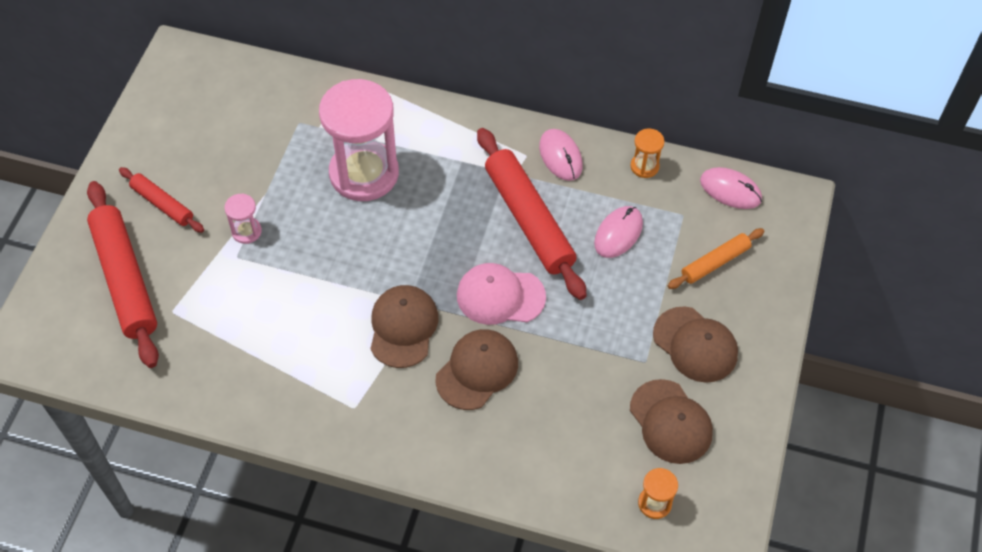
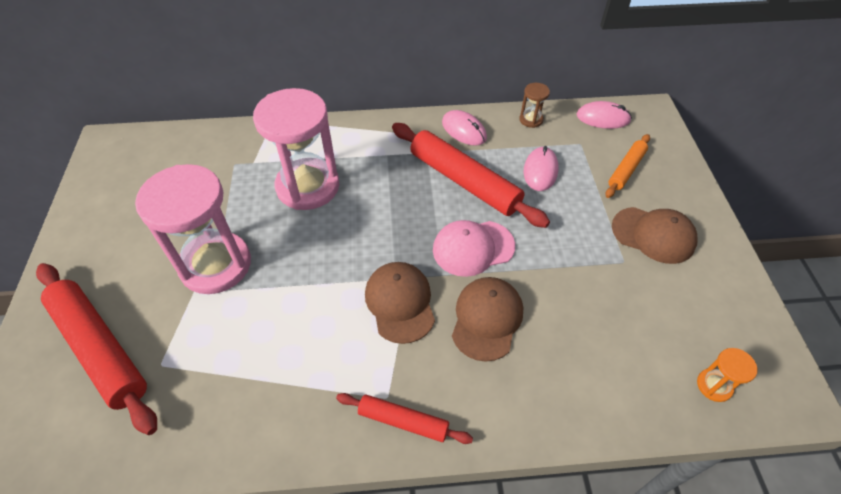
camera: 20 degrees left, 5 degrees down
red rolling pin [119,167,204,233] -> red rolling pin moved to [336,393,473,444]
pink hourglass [224,193,262,244] -> pink hourglass [135,164,251,294], size x2.39
orange hourglass [630,128,664,178] -> brown hourglass [519,83,550,128]
brown cap [630,379,713,464] -> none

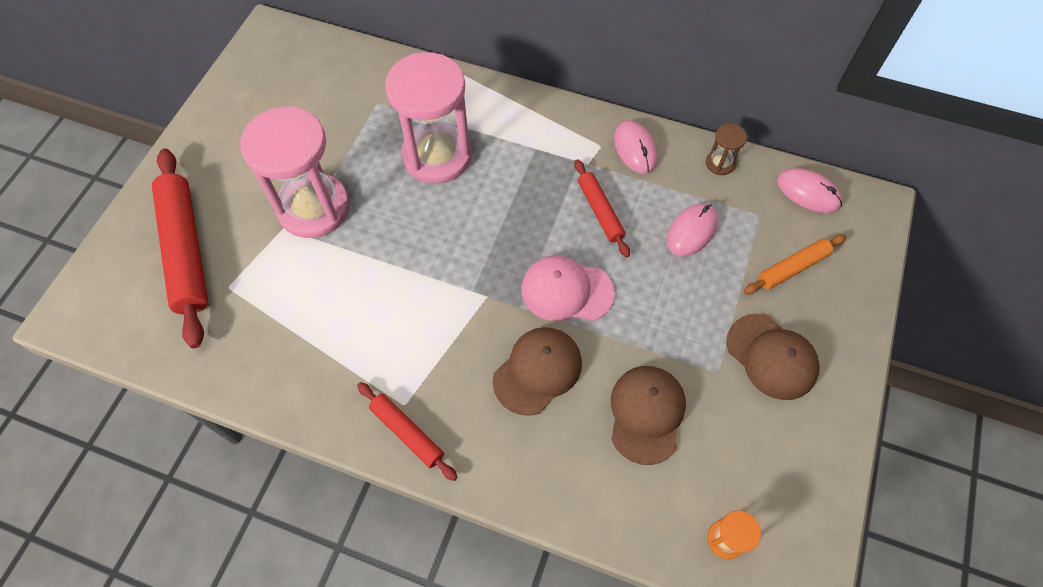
camera: 25 degrees right, 10 degrees up
brown cap [365,262,435,344] -> brown cap moved to [611,366,686,465]
red rolling pin [392,123,550,228] -> red rolling pin [574,159,630,257], size x0.53

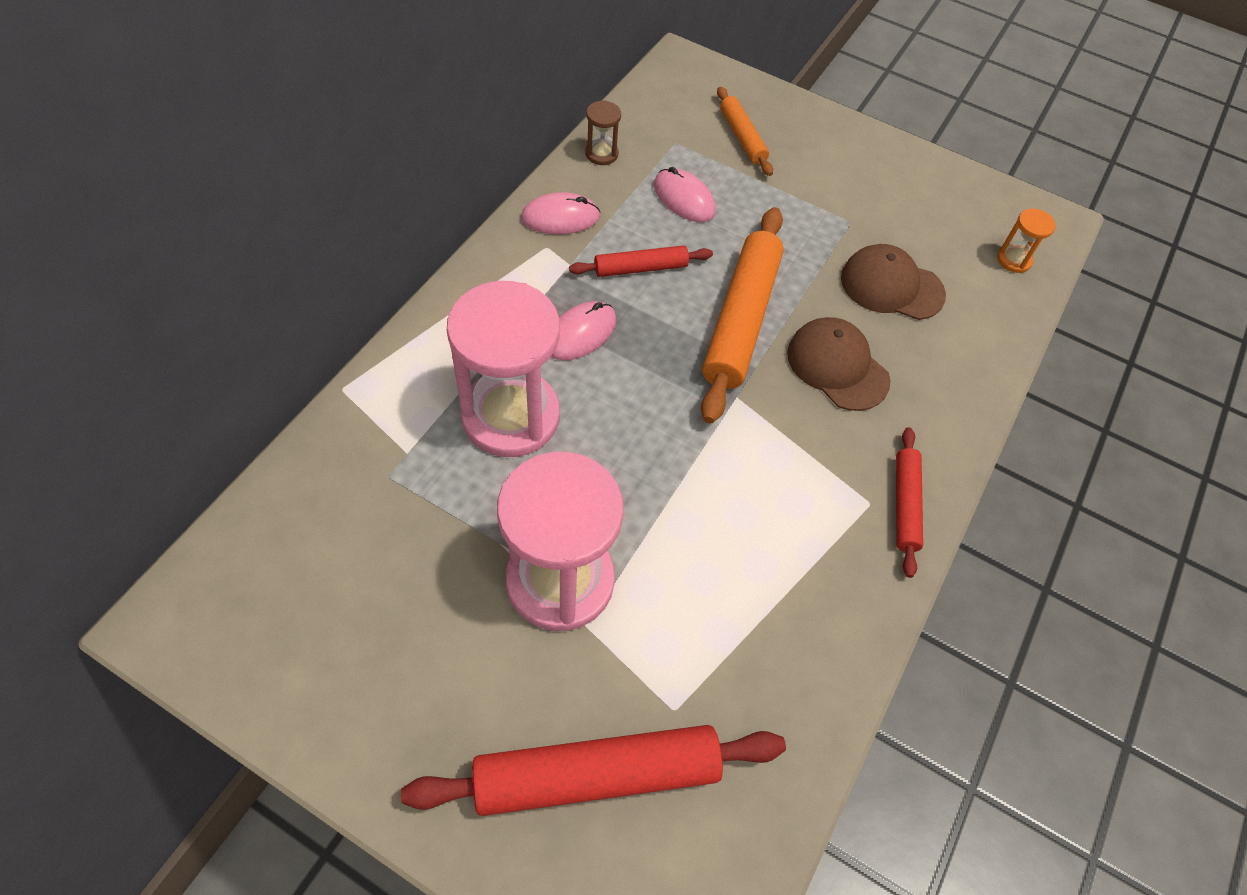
camera: 85 degrees left, 5 degrees down
red rolling pin [357,382,458,481] -> red rolling pin turned 45 degrees counterclockwise [896,427,923,578]
pink cap [521,255,615,321] -> orange rolling pin [701,207,784,423]
brown cap [726,314,820,400] -> none
pink mouse [777,168,842,213] -> pink mouse moved to [551,301,616,360]

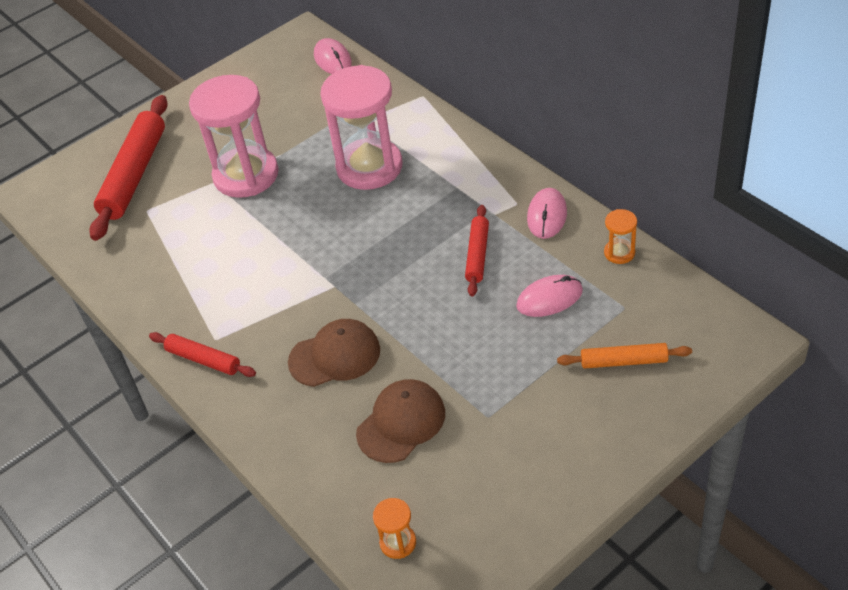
camera: 120 degrees right, 10 degrees down
pink mouse [551,301,616,360] -> pink mouse moved to [314,38,352,74]
brown hourglass [585,100,621,165] -> orange hourglass [604,209,637,264]
orange rolling pin [701,207,784,423] -> none

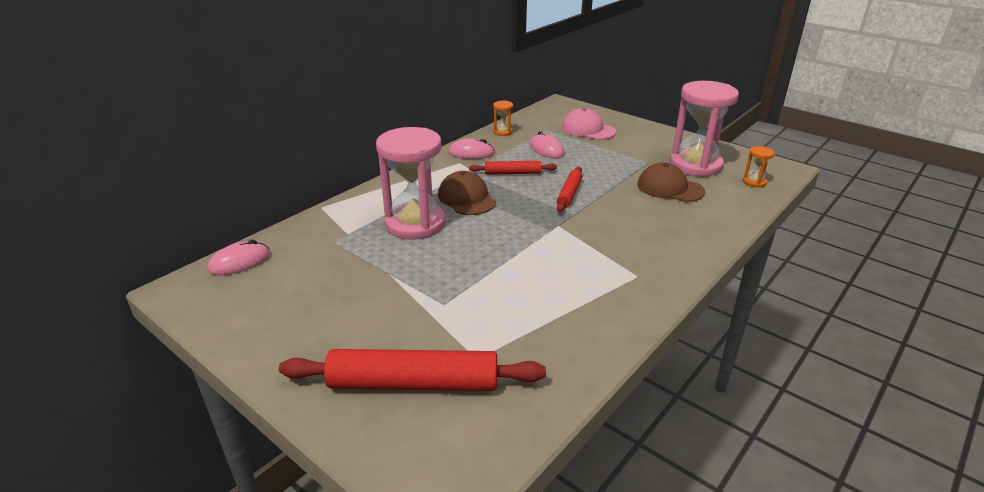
camera: 105 degrees left, 15 degrees down
red rolling pin [149,332,256,377] -> red rolling pin moved to [557,167,582,212]
pink hourglass [189,75,279,198] -> pink hourglass moved to [670,81,739,177]
brown cap [288,319,380,387] -> brown cap moved to [438,171,496,215]
orange rolling pin [557,343,692,369] -> pink cap [562,108,616,140]

